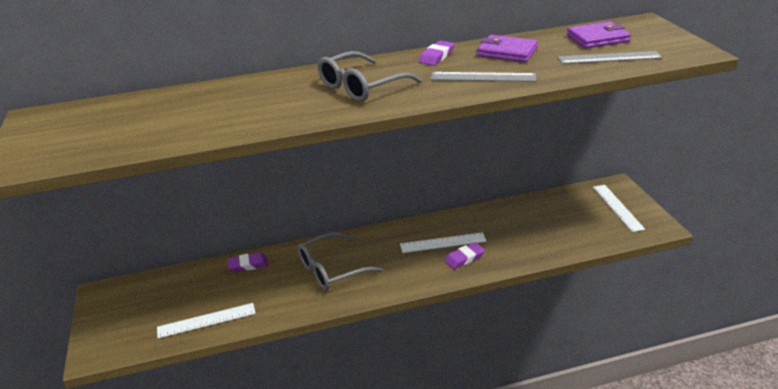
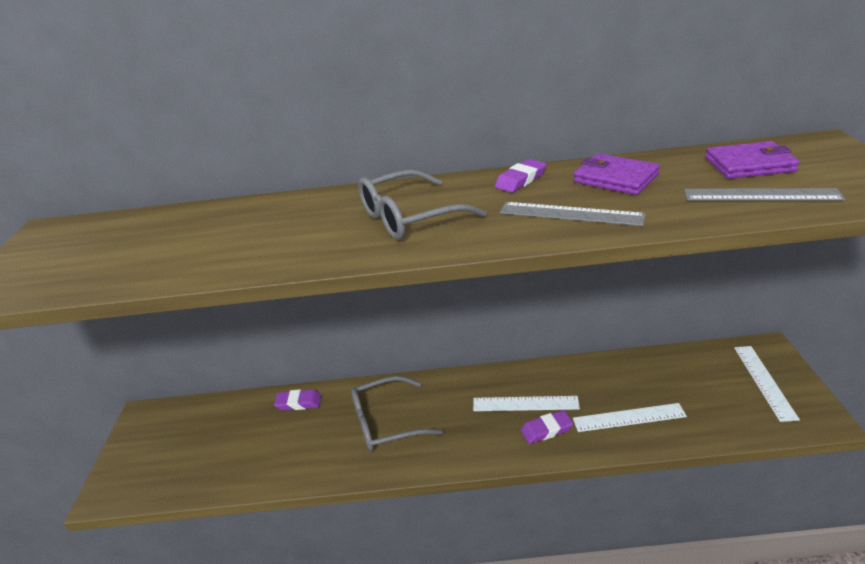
camera: 15 degrees right, 0 degrees up
white ruler [157,303,256,338] -> white ruler moved to [573,403,687,432]

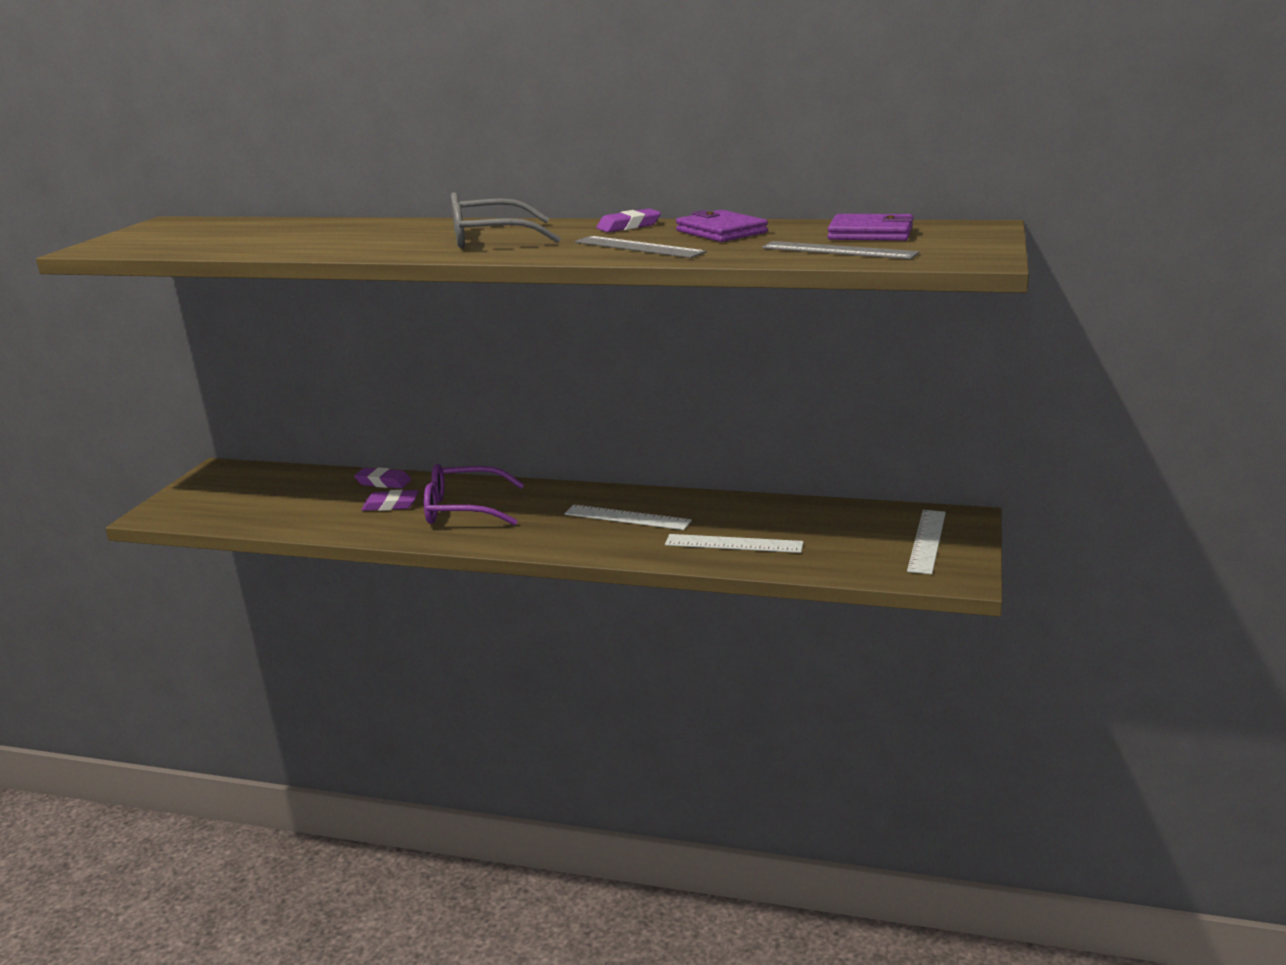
camera: 15 degrees right, 10 degrees down
grey glasses [351,376,444,452] -> purple glasses [424,464,525,525]
purple eraser [521,410,573,444] -> purple eraser moved to [362,490,419,511]

